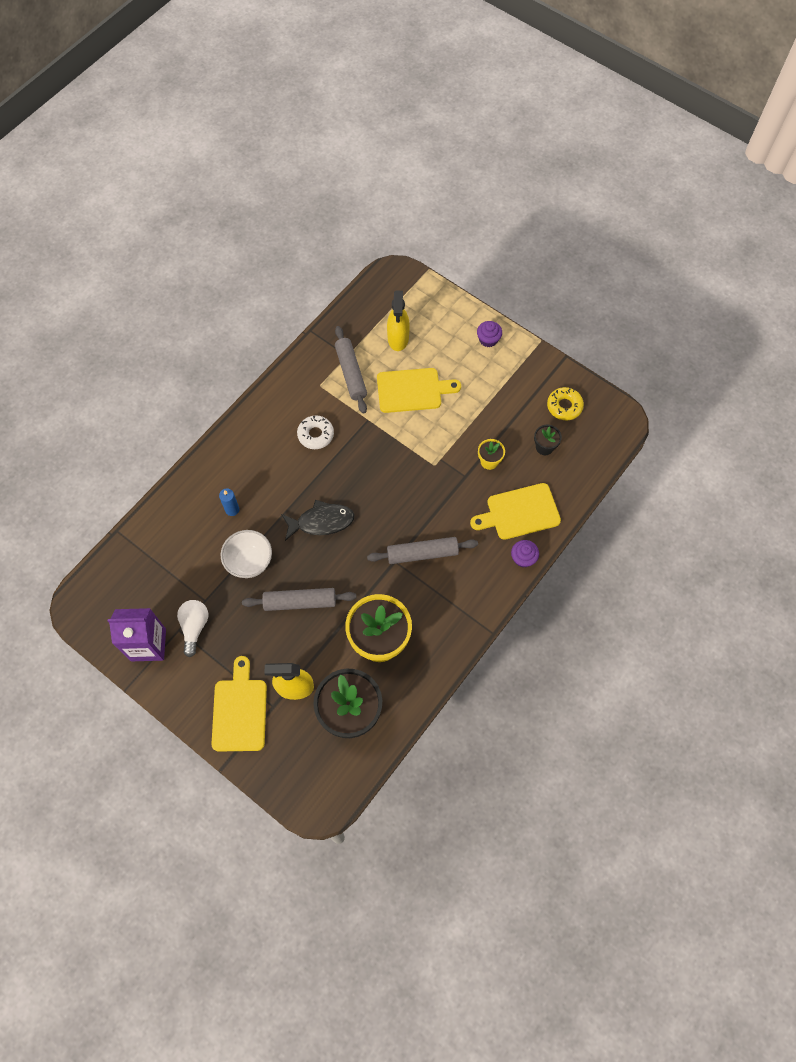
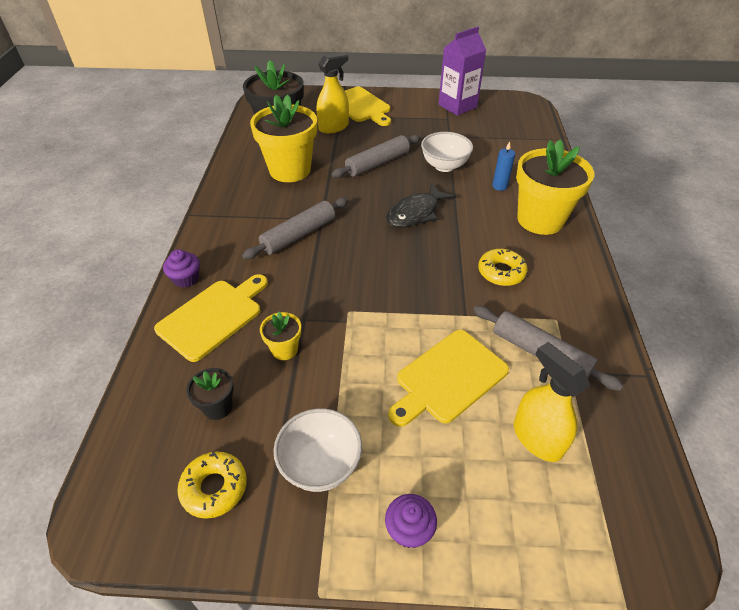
camera: 145 degrees right, 20 degrees down
white light bulb [177,600,208,657] -> none
white donut [297,416,334,449] -> yellow donut [478,249,527,286]
none -> white bowl [274,408,362,492]
none -> yellow flower pot [516,140,594,235]

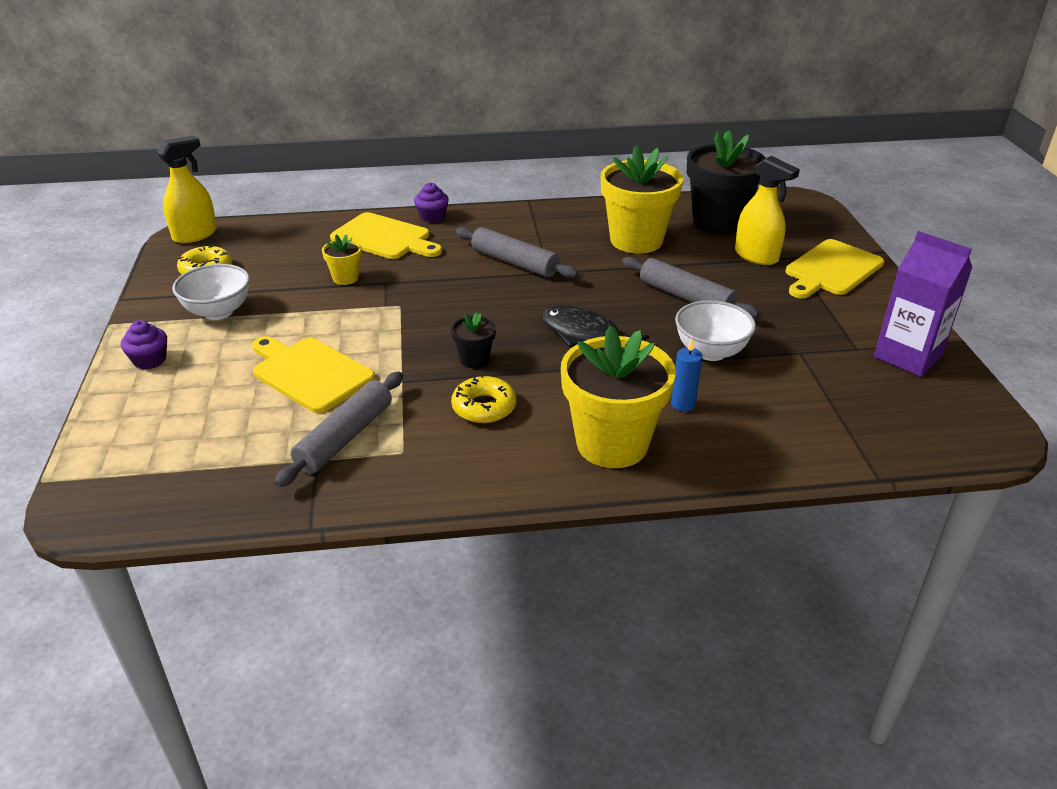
camera: 80 degrees right, 10 degrees down
black flower pot [187,368,234,420] -> black flower pot moved to [451,312,496,369]
yellow spray bottle [514,342,590,462] -> yellow spray bottle moved to [157,136,217,243]

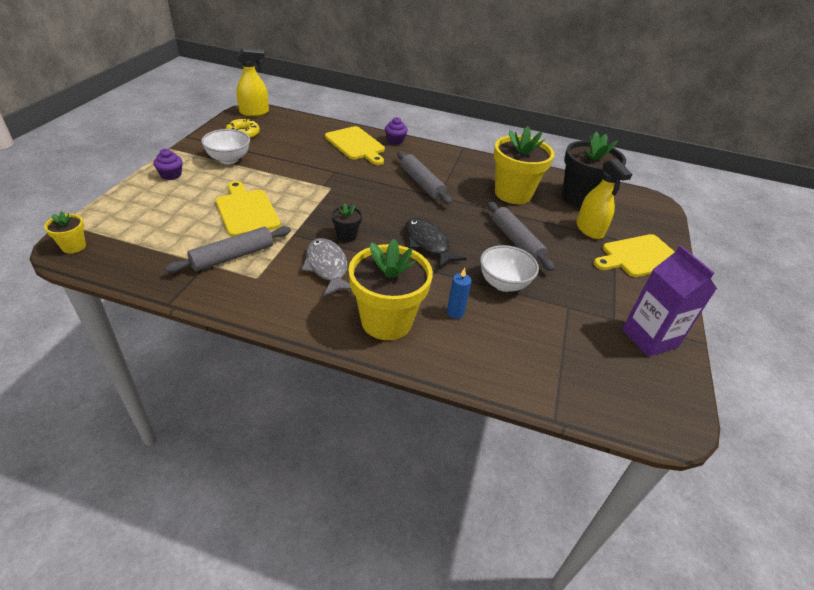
camera: 20 degrees right, 5 degrees up
yellow flower pot [322,234,362,285] -> yellow flower pot moved to [44,211,86,253]
yellow donut [451,374,516,423] -> grey fish [301,238,351,297]

